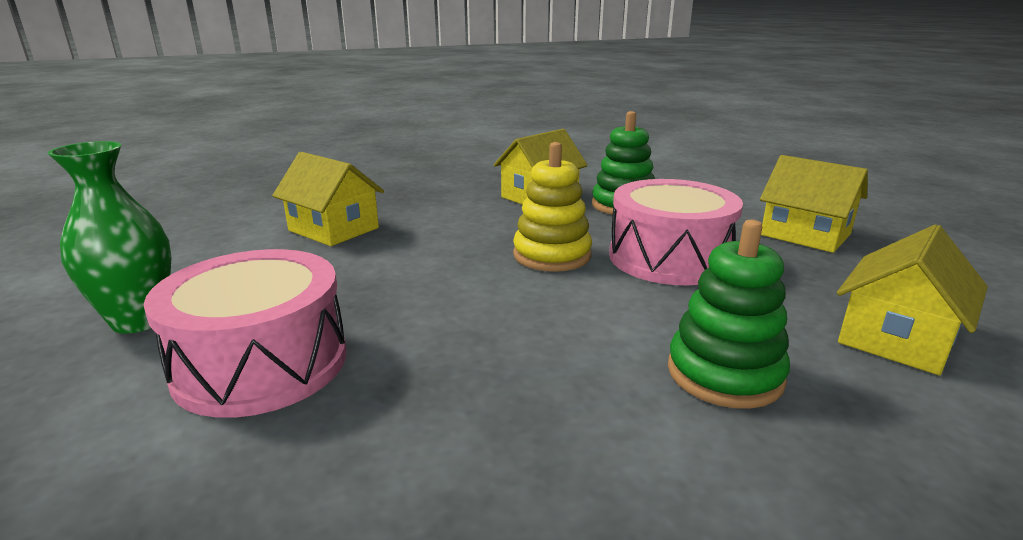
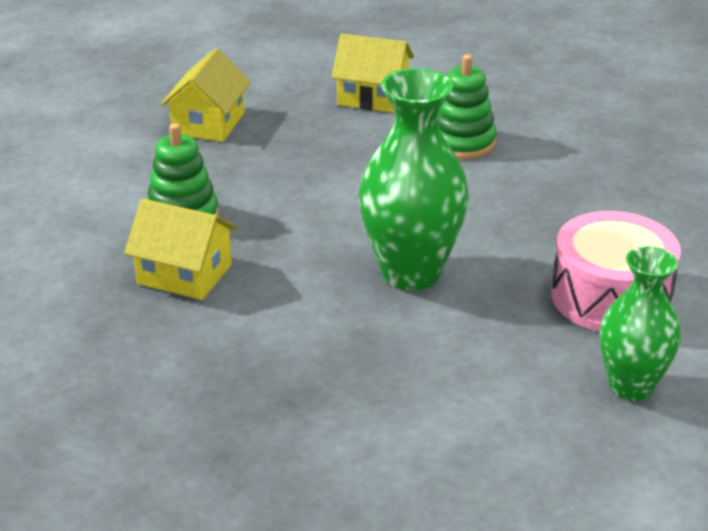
camera: 115 degrees left, 10 degrees up
yellow house [272,152,384,246] -> none
yellow stacking toy [513,142,592,272] -> none
pink drum [609,179,743,285] -> none
none -> green vase [359,68,469,291]

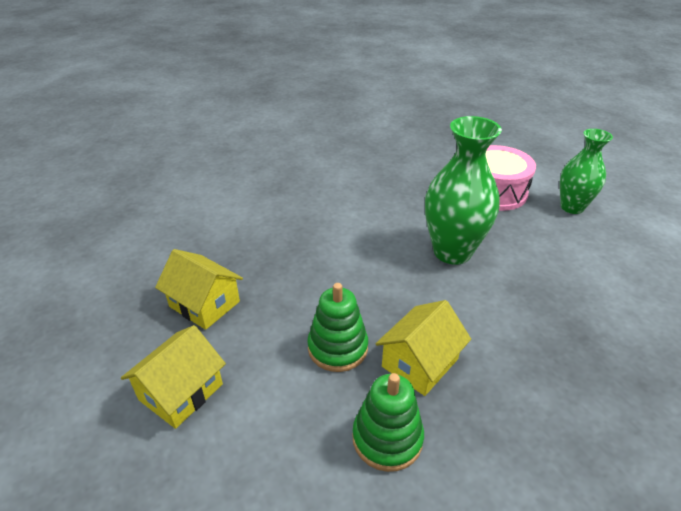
camera: 70 degrees left, 5 degrees up
yellow house [331,34,414,113] -> yellow house moved to [121,325,226,429]
green stacking toy [437,55,497,159] -> green stacking toy moved to [352,373,424,472]

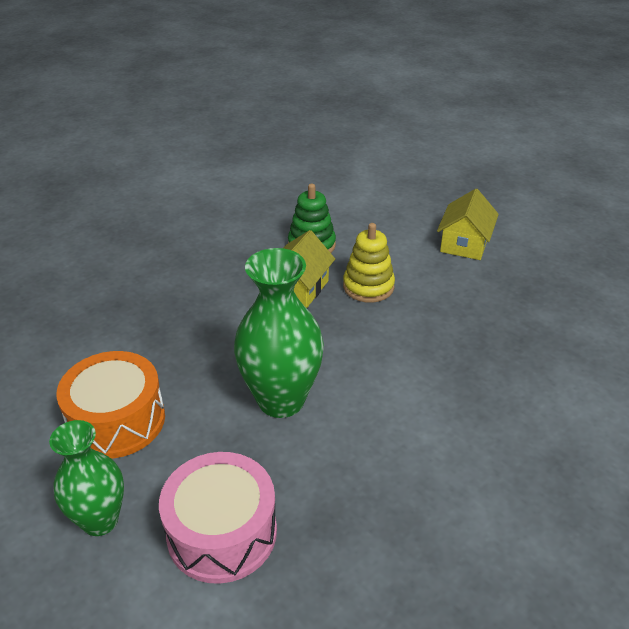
camera: 165 degrees right, 0 degrees up
yellow house [155,249,243,330] -> none
green stacking toy [307,283,368,372] -> yellow stacking toy [343,223,395,303]
none -> orange drum [56,351,165,459]

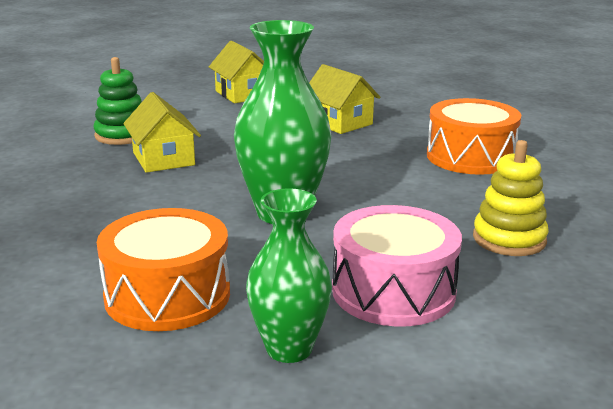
camera: 50 degrees left, 15 degrees down
yellow stacking toy [343,223,395,303] -> yellow stacking toy moved to [473,140,549,256]
none -> yellow house [309,64,380,134]
none -> orange drum [427,98,521,175]

